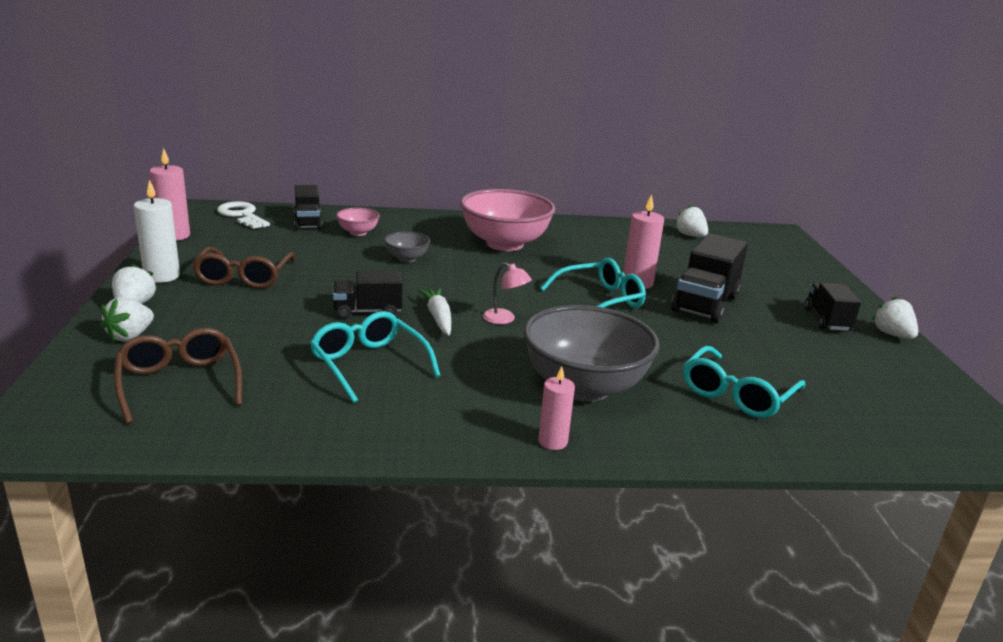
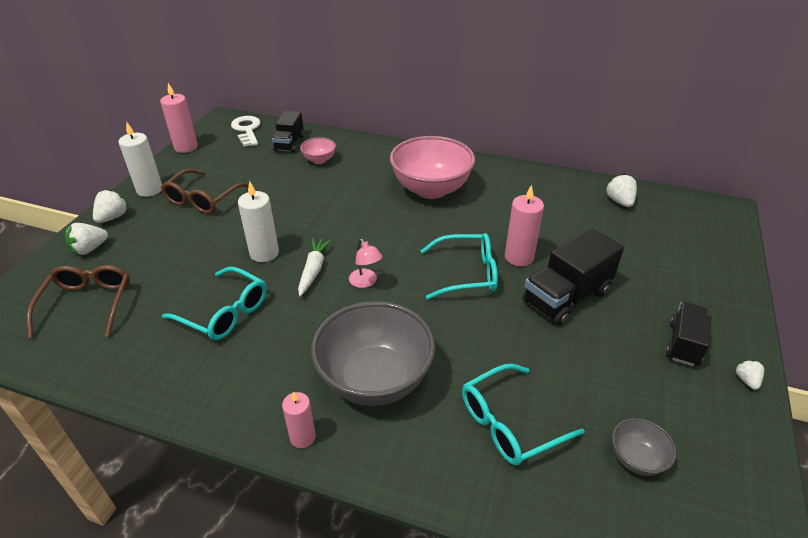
camera: 25 degrees right, 15 degrees up
turquoise glasses [310,311,441,403] -> turquoise glasses turned 135 degrees clockwise [162,267,267,340]
black truck [333,271,402,319] -> white candle [238,181,279,262]
grey bowl [384,232,430,262] -> grey bowl moved to [612,418,677,476]
white strawberry [872,296,918,339] -> white strawberry [735,360,764,390], size x0.62

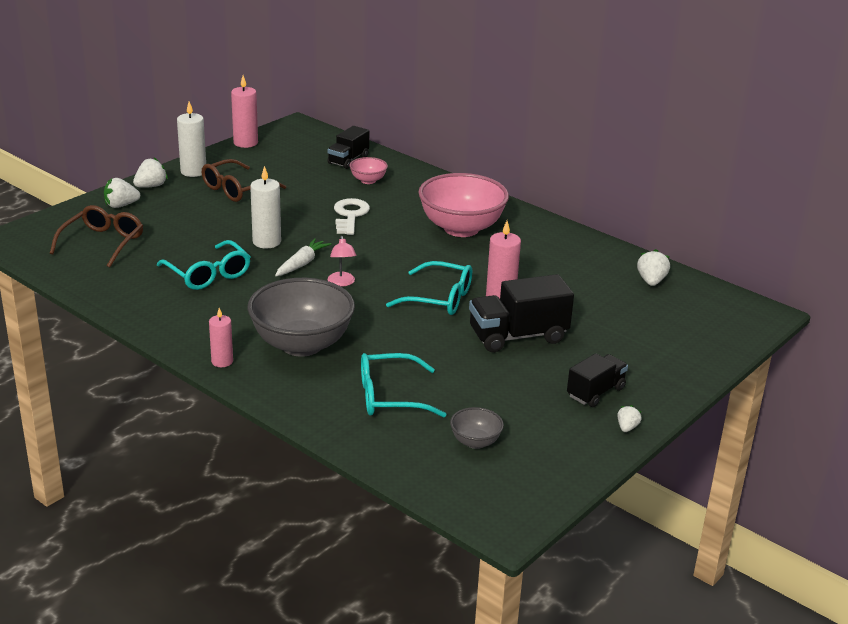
camera: 20 degrees right, 10 degrees down
white key [231,116,260,147] -> white key moved to [334,198,370,235]

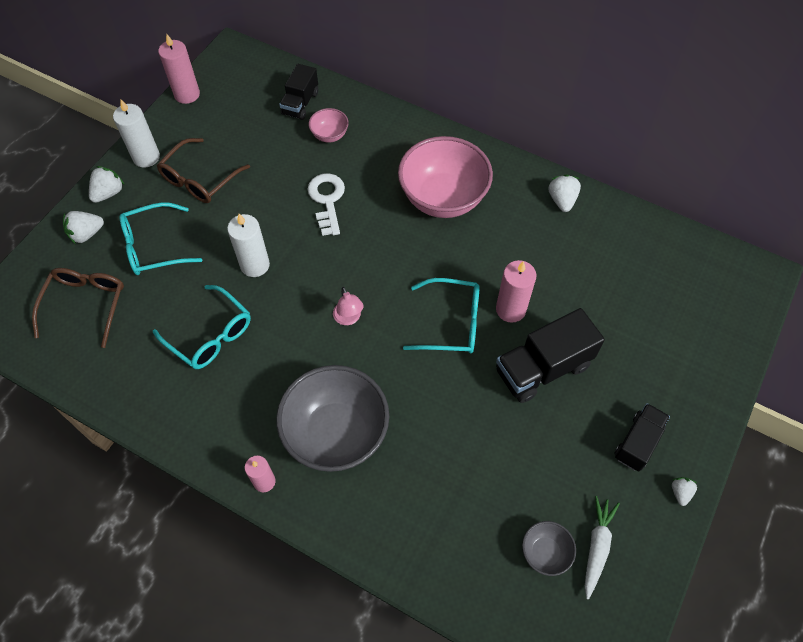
camera: 10 degrees left, 30 degrees up
white carrot [275,238,331,276] -> white carrot moved to [585,496,620,599]
turquoise glasses [361,353,447,418] -> turquoise glasses moved to [119,202,202,275]
white strawberry [637,249,670,286] -> white strawberry moved to [549,175,581,212]

